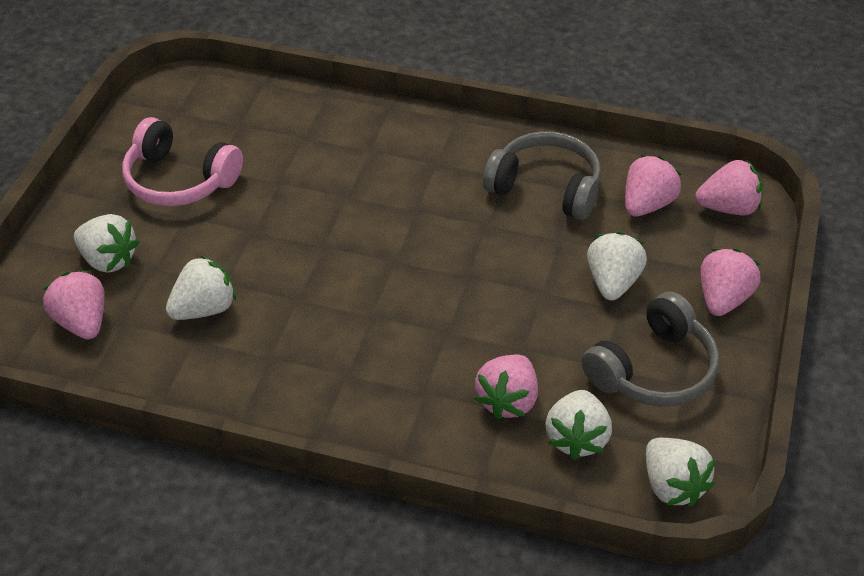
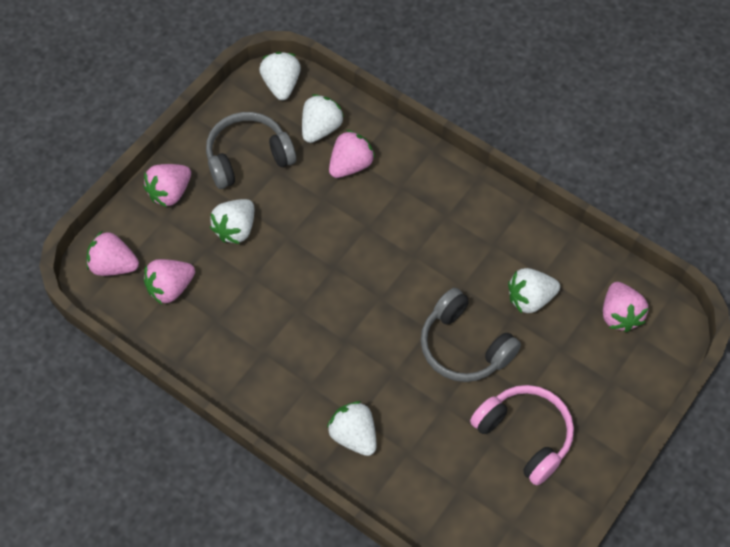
camera: 160 degrees left, 15 degrees up
white strawberry [74,214,139,273] -> white strawberry moved to [327,401,377,456]
grey headphones [483,131,601,220] -> grey headphones moved to [421,288,521,382]

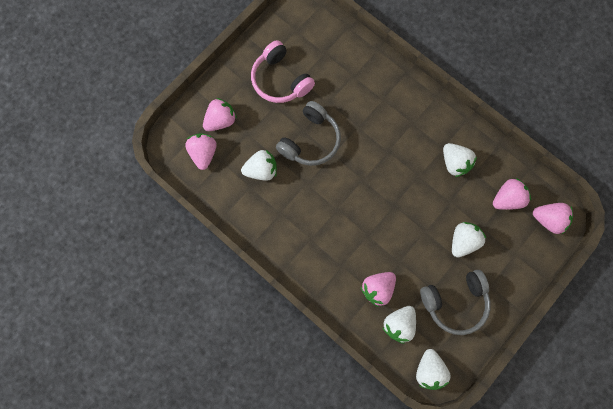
camera: 175 degrees left, 15 degrees up
pink strawberry [143,164,191,207] -> pink strawberry moved to [203,98,237,131]
white strawberry [327,401,377,456] -> white strawberry moved to [443,143,477,177]
grey headphones [421,288,521,382] -> grey headphones turned 75 degrees clockwise [276,101,341,166]

